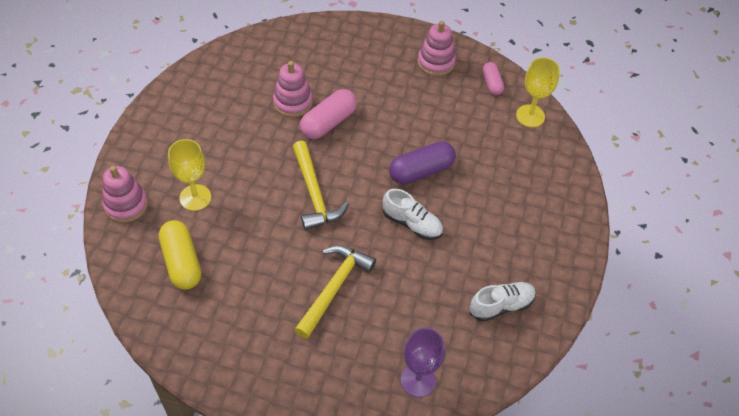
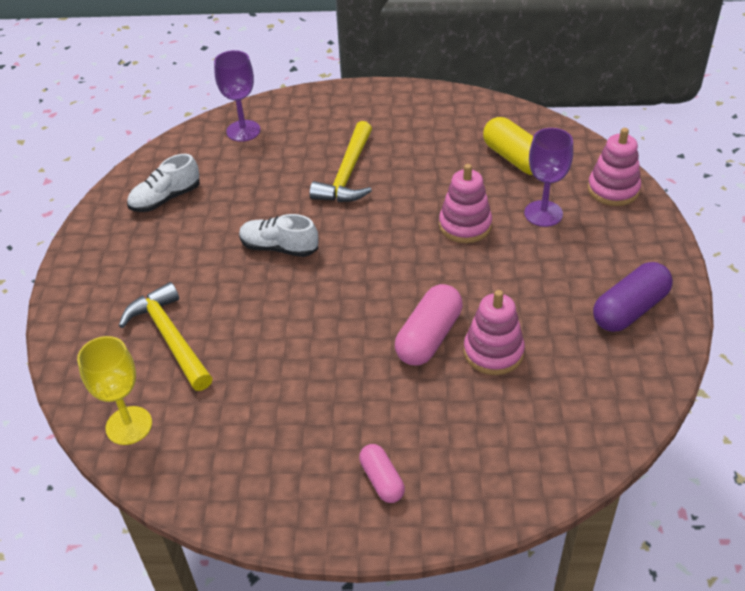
camera: 170 degrees right, 10 degrees down
yellow goblet [168,139,211,211] -> purple goblet [524,128,573,227]
yellow hammer [293,141,349,230] -> yellow hammer moved to [119,282,213,391]
purple capsule [389,141,456,184] -> purple capsule moved to [593,262,673,332]
pink stacking toy [417,21,456,76] -> pink stacking toy moved to [439,164,492,243]
pink capsule [482,62,504,95] -> pink capsule moved to [359,444,405,503]

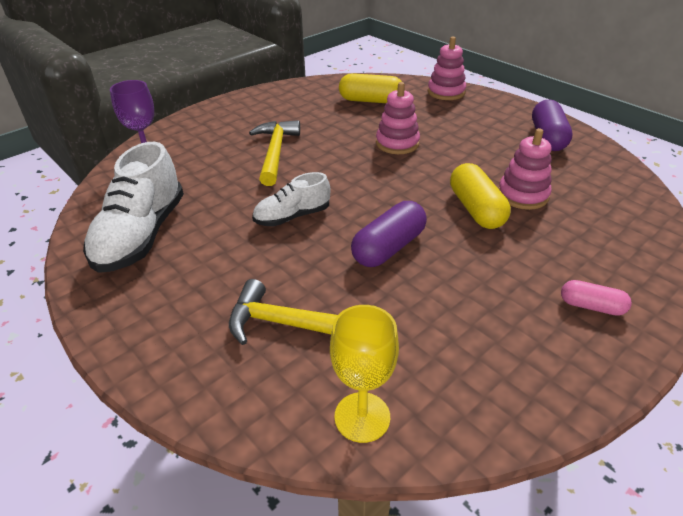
camera: 45 degrees left, 5 degrees down
white shoe [127,154,200,212] -> white shoe [83,142,184,273], size x1.72
yellow hammer [310,121,372,202] -> yellow hammer turned 150 degrees counterclockwise [249,120,300,186]
pink capsule [395,284,463,366] -> yellow capsule [450,163,511,229]
purple goblet [524,128,573,227] -> none
none -> purple capsule [351,201,427,267]

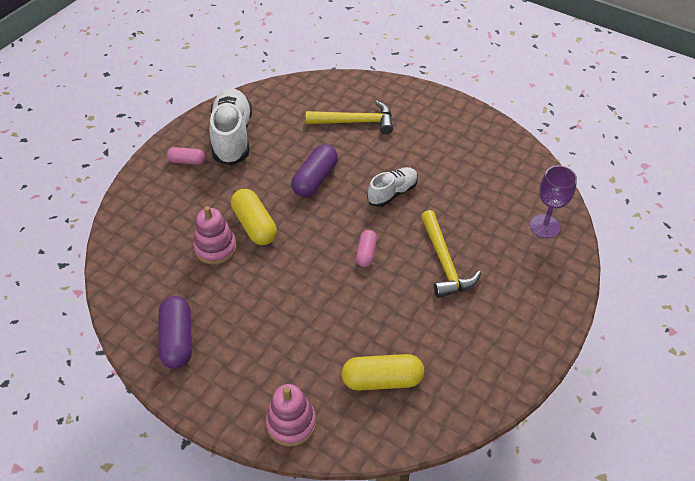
camera: 165 degrees right, 10 degrees up
white shoe [83,142,184,273] -> white shoe moved to [209,88,252,166]
yellow goblet [330,305,399,443] -> none
pink stacking toy [376,82,420,154] -> none
none -> pink capsule [356,230,377,267]

